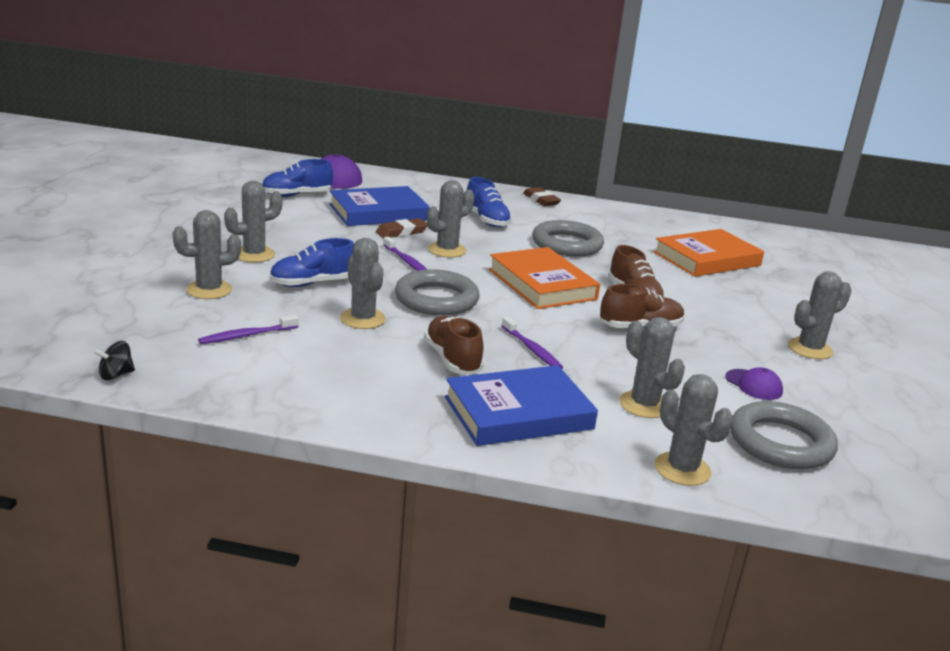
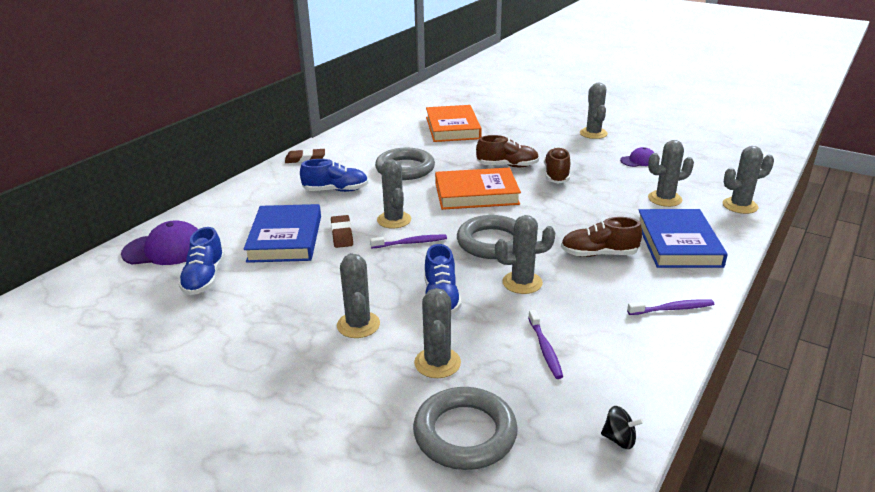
camera: 65 degrees left, 5 degrees up
black spinning top [93,341,135,380] -> black spinning top turned 60 degrees counterclockwise [601,406,643,449]
purple toothbrush [502,317,563,369] -> purple toothbrush moved to [627,299,714,315]
grey ring [730,401,838,470] -> grey ring moved to [413,387,518,470]

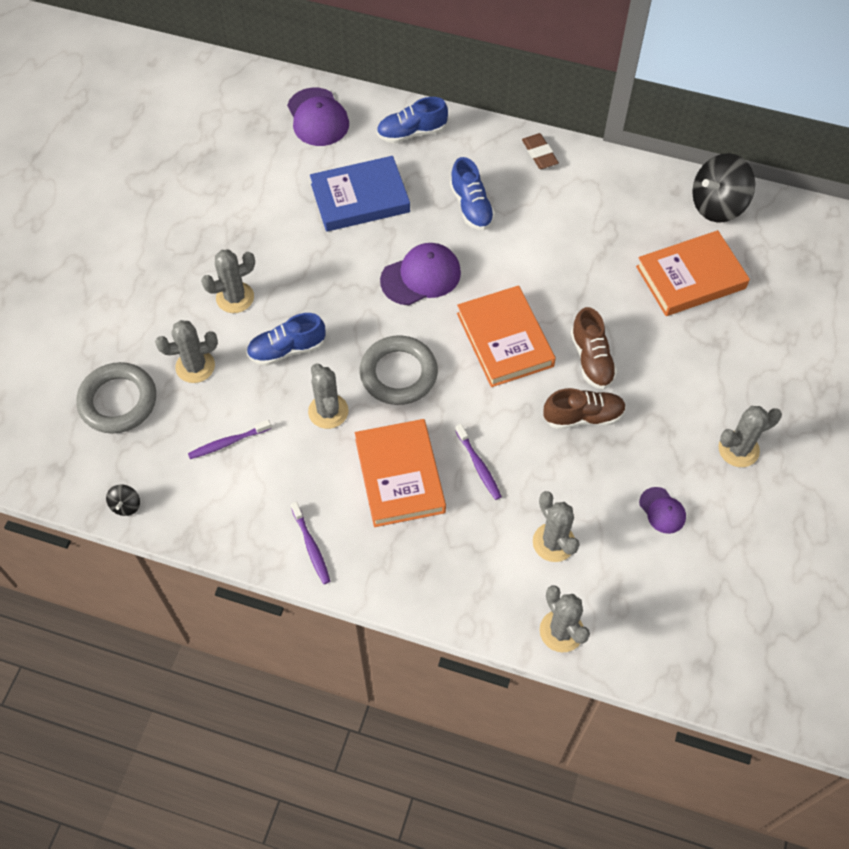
camera: 75 degrees right, 30 degrees up
blue shoe [178,227,225,295] -> blue shoe moved to [377,97,448,143]
brown eraser [331,215,353,248] -> none
purple toothbrush [370,235,447,248] -> purple toothbrush moved to [455,424,502,500]
grey ring [375,148,435,180] -> none
grey cactus [377,159,411,228] -> purple cap [380,243,461,305]
brown shoe [561,217,642,257] -> orange book [355,419,446,527]
blue book [638,209,728,268] -> none
none -> black spinning top [692,153,755,222]

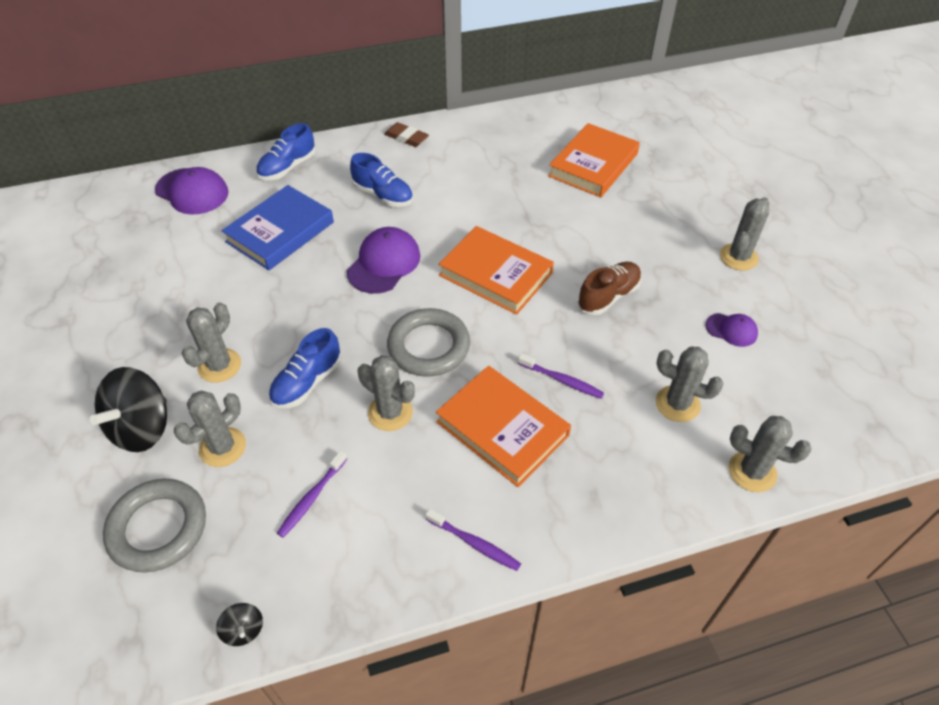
camera: 35 degrees left, 10 degrees down
brown shoe [571,307,617,389] -> none
black spinning top [692,153,755,222] -> black spinning top moved to [90,367,167,452]

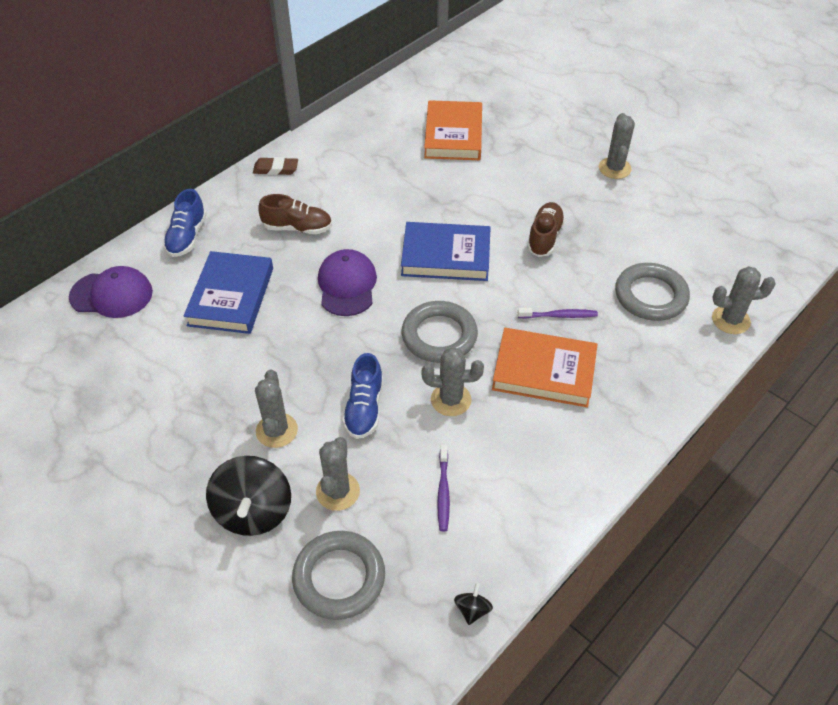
camera: 30 degrees left, 0 degrees up
black spinning top [216,603,263,646] -> black spinning top turned 105 degrees counterclockwise [454,583,493,625]
blue shoe [350,153,413,207] -> brown shoe [258,194,332,234]
purple toothbrush [425,509,521,571] -> none
orange book [438,226,554,315] -> blue book [401,222,491,281]
grey cactus [656,346,724,422] -> grey ring [615,263,690,321]
purple cap [705,313,758,347] -> none

